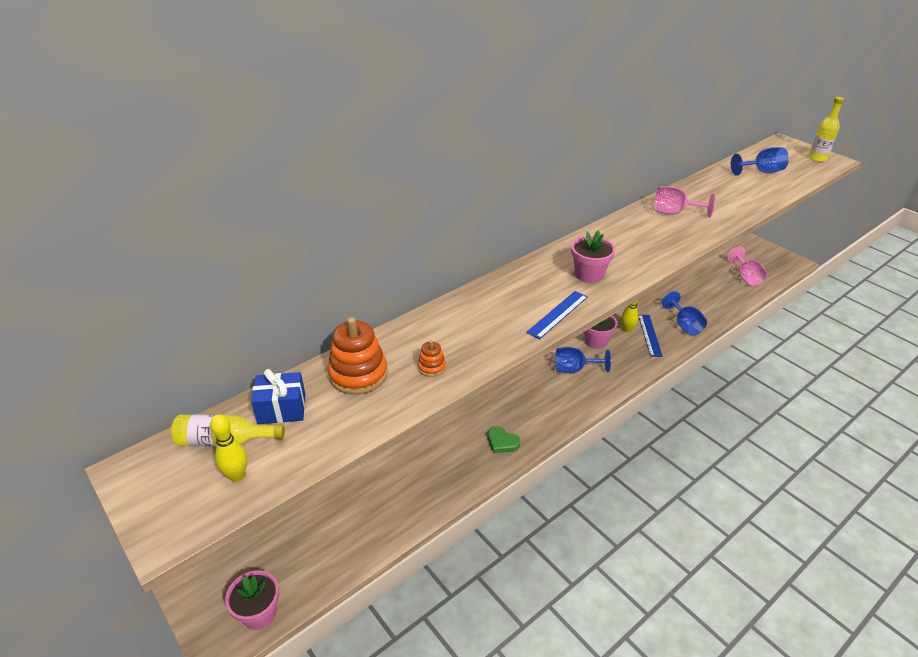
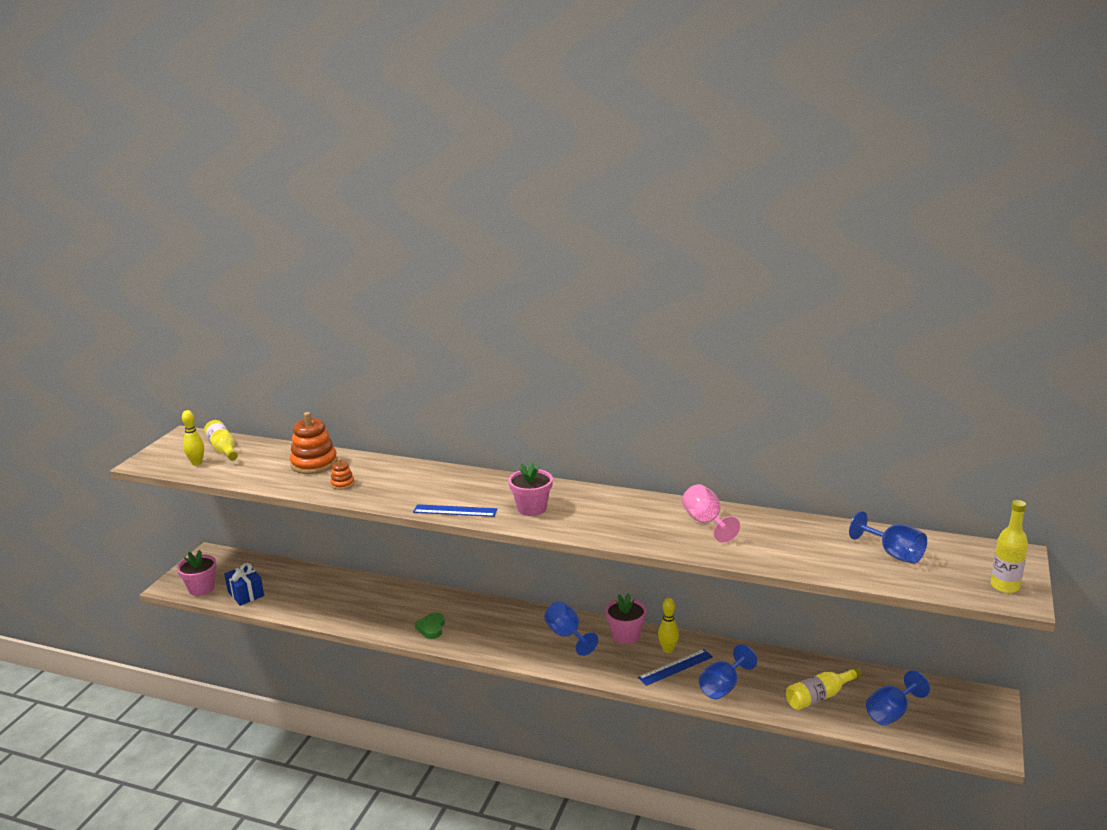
camera: 60 degrees right, 15 degrees down
blue gift [251,369,306,424] -> blue gift moved to [224,563,264,606]
pink goblet [727,246,767,286] -> blue goblet [866,670,930,725]
none -> yellow bottle [786,667,862,710]

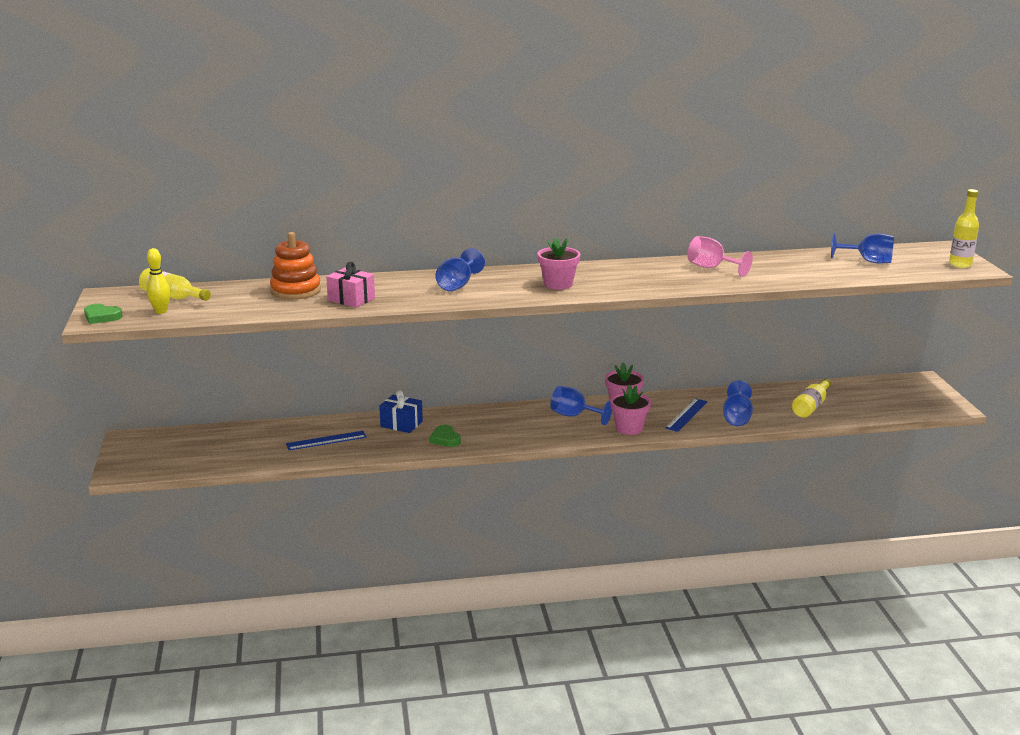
camera: 30 degrees left, 0 degrees up
pink flower pot [177,550,217,596] -> pink flower pot moved to [610,385,651,435]
blue gift [224,563,264,606] -> blue gift moved to [379,390,423,433]
orange stacking toy [330,458,355,490] -> pink gift [326,262,375,308]
blue ruler [413,504,497,517] -> blue ruler moved to [286,431,367,450]
yellow bowling pin [658,598,679,653] -> none
blue goblet [866,670,930,725] -> blue goblet moved to [435,248,485,291]
none -> green heart [84,304,123,324]

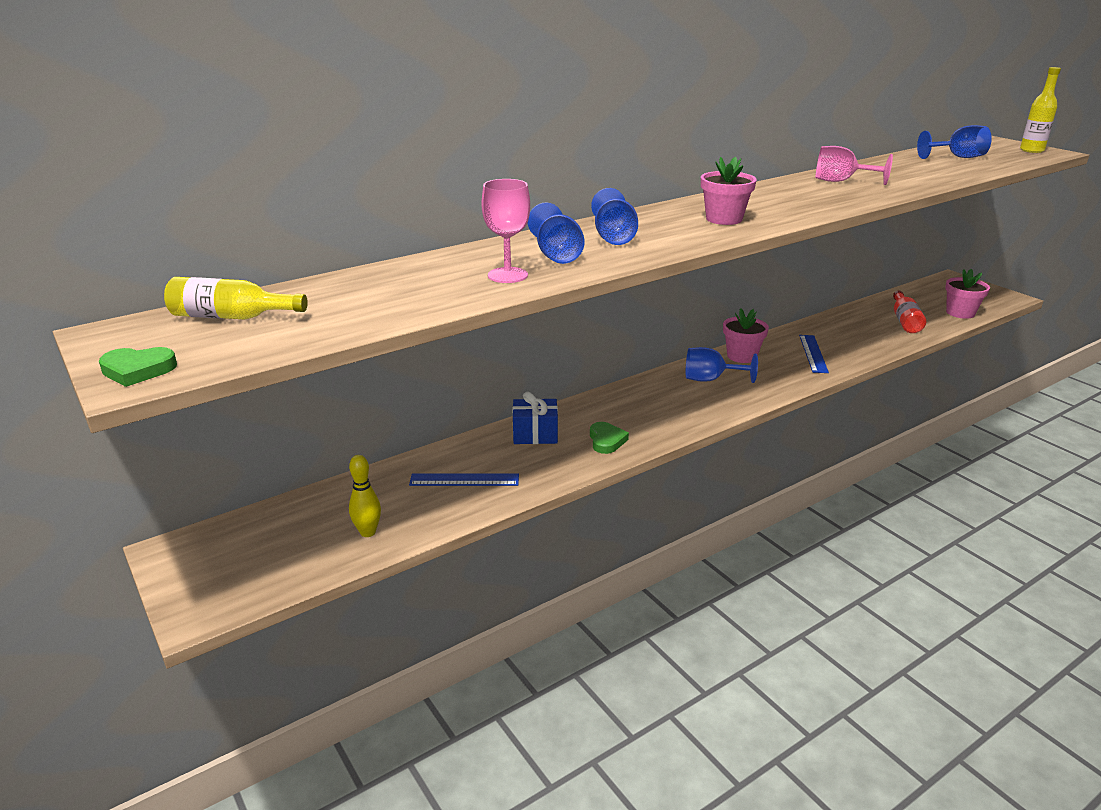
camera: 25 degrees left, 5 degrees up
yellow bowling pin [147,248,170,314] -> yellow bowling pin moved to [349,455,381,537]
orange stacking toy [270,232,321,300] -> none
blue ruler [286,431,367,450] -> blue ruler turned 45 degrees clockwise [409,473,519,486]
pink gift [326,262,375,308] -> pink goblet [482,179,530,283]
green heart [429,425,461,447] -> green heart turned 135 degrees counterclockwise [590,422,629,454]
pink flower pot [610,385,651,435] -> pink flower pot moved to [945,269,990,319]
blue goblet [723,380,753,426] -> blue goblet moved to [528,203,585,264]
yellow bottle [792,378,832,418] -> red bottle [893,290,926,333]

